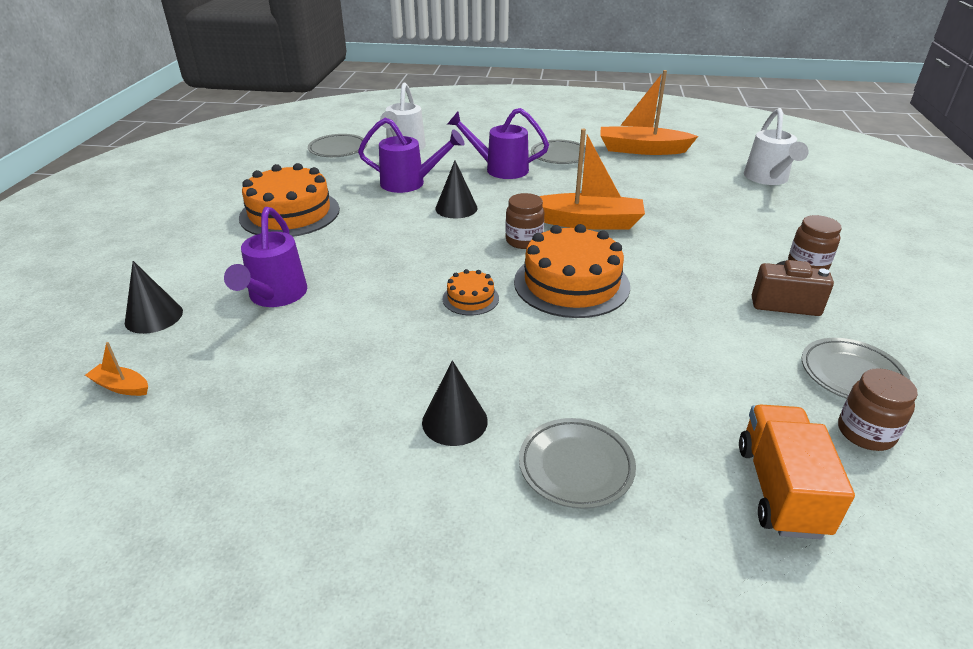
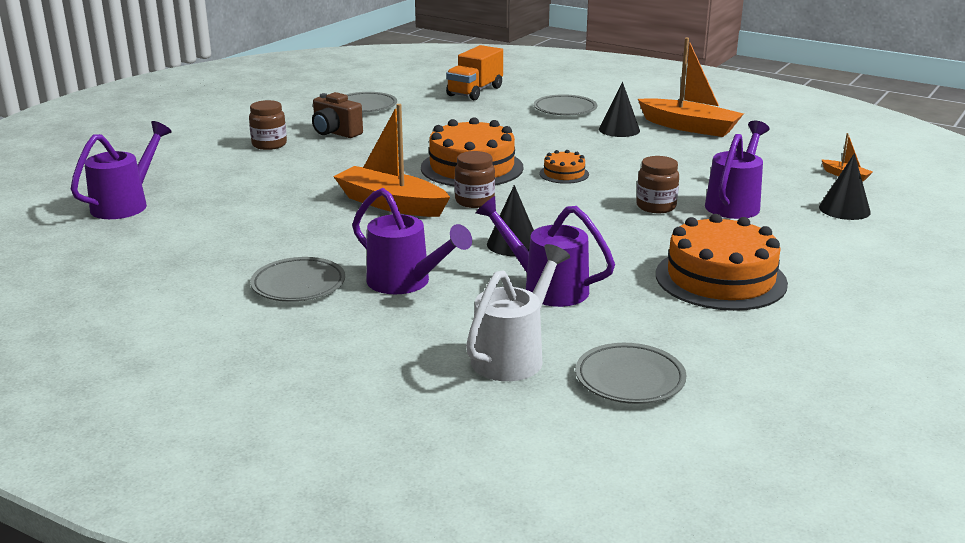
camera: 155 degrees left, 10 degrees down
orange boat [601,70,698,155] -> orange boat moved to [638,38,744,137]
white watering can [744,108,809,185] -> purple watering can [71,121,172,219]
brown jar [838,368,918,451] -> brown jar moved to [636,156,679,213]

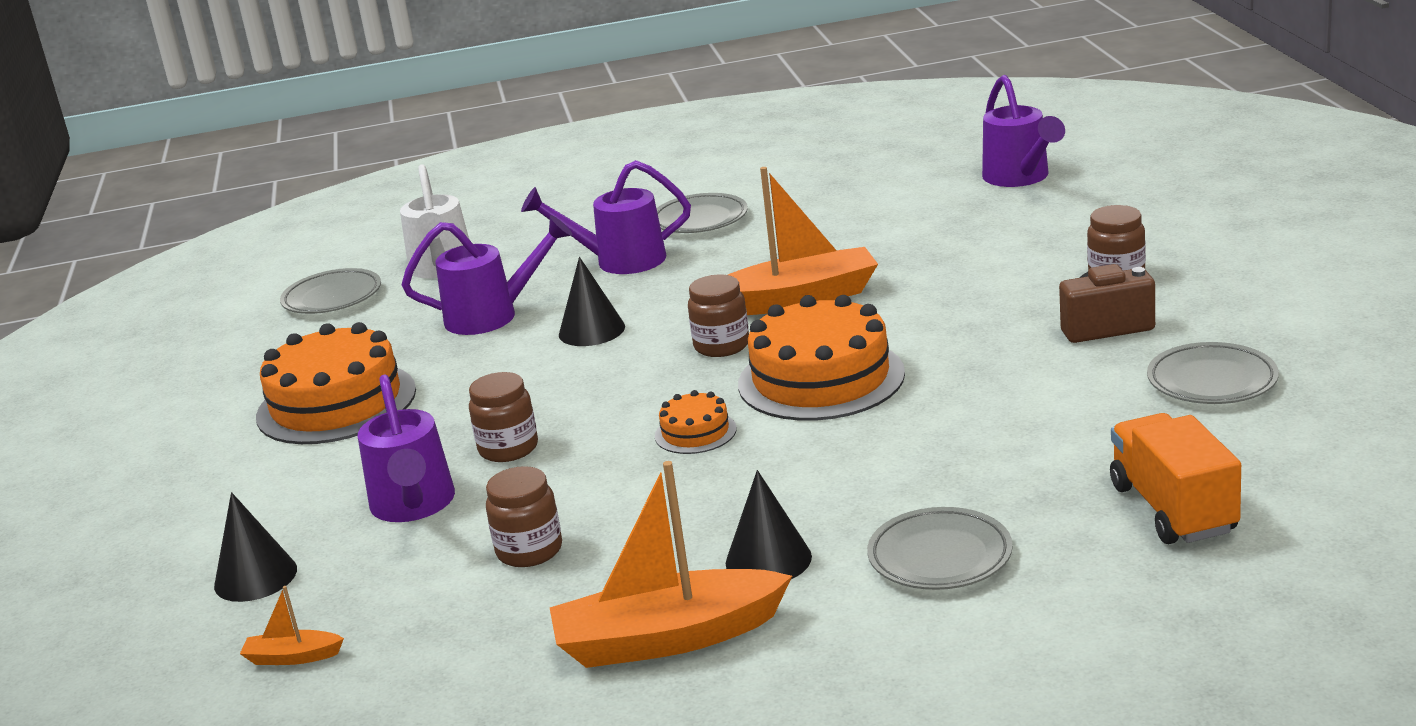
camera: 140 degrees right, 0 degrees up
none -> brown jar [486,466,562,567]

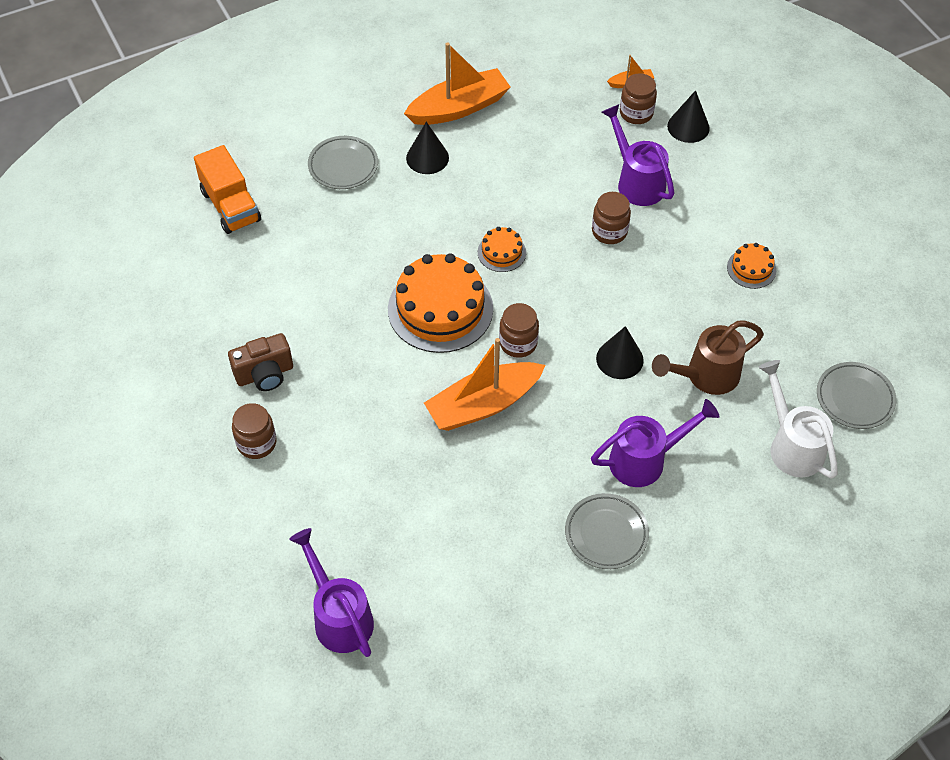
camera: 160 degrees right, 30 degrees up
orange cake [256,322,416,444] -> orange cake [727,243,776,289], size x0.48
purple watering can [402,215,573,335] -> brown watering can [652,321,764,395]
brown jar [486,466,562,567] -> brown jar moved to [620,73,657,124]
grey plate [1147,342,1279,404] -> none

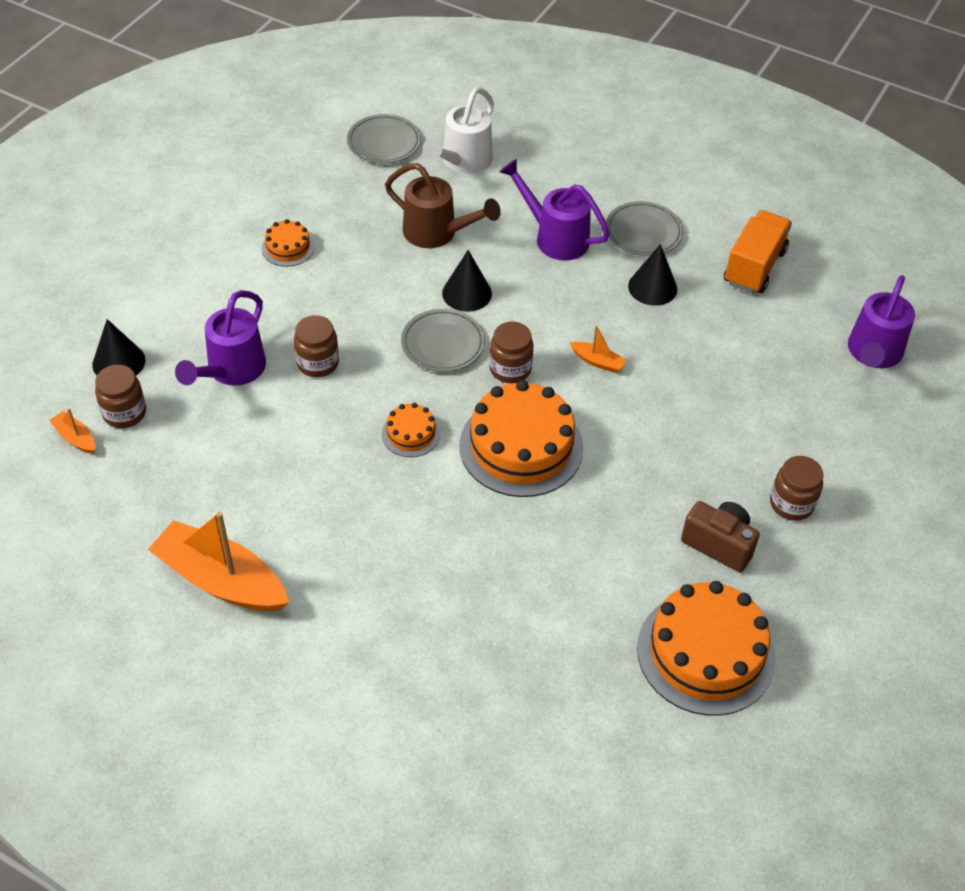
camera: 125 degrees left, 5 degrees down
orange truck [194,145,261,234] -> orange truck moved to [724,210,792,293]
grey plate [308,136,378,189] -> grey plate moved to [401,309,485,372]
black cone [406,122,449,174] -> black cone moved to [628,244,677,306]
orange boat [424,338,545,431] -> orange boat [570,325,626,373], size x0.44
none -> orange cake [637,581,775,716]

